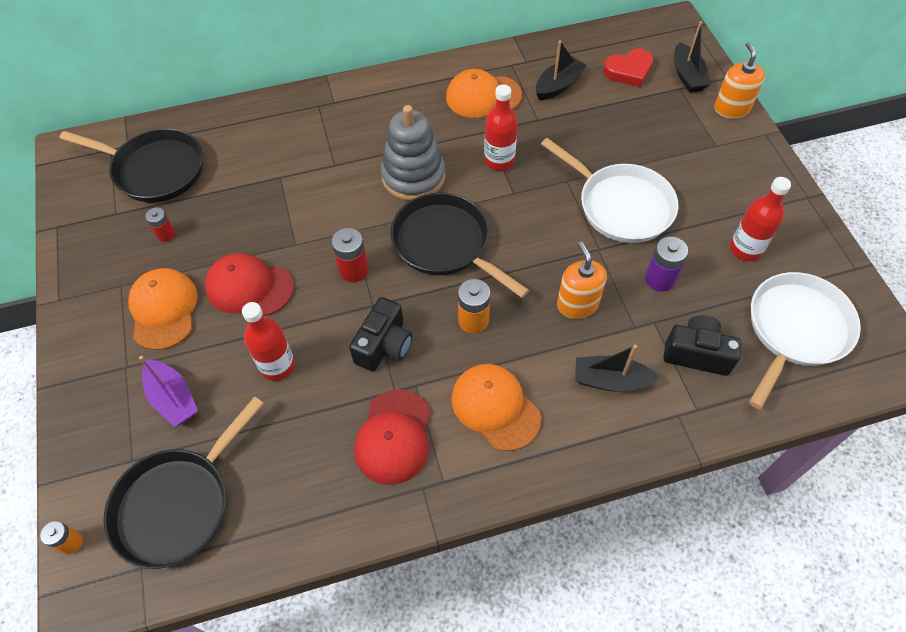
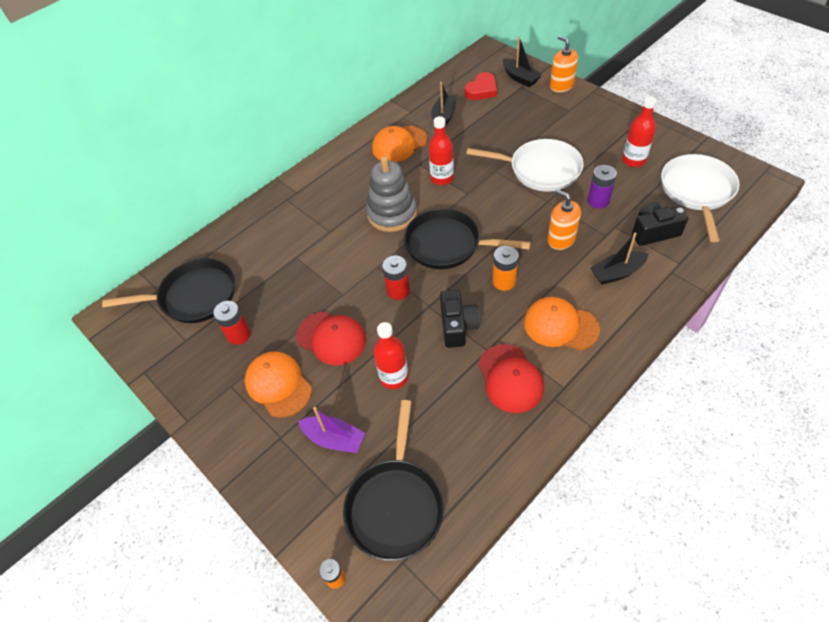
camera: 25 degrees left, 5 degrees down
red battery [145,207,175,242] -> red battery [213,301,251,345], size x1.55
red cap [205,253,294,316] -> red cap turned 135 degrees counterclockwise [296,311,366,366]

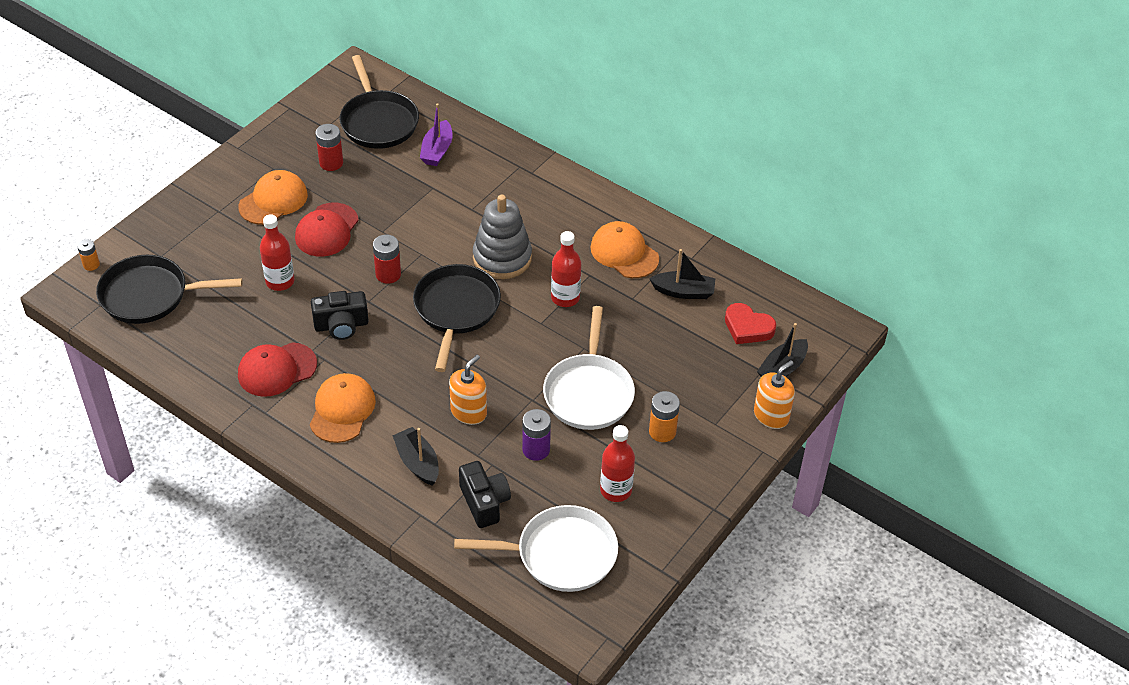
camera: 75 degrees right, 5 degrees down
purple boat [298,407,366,453] -> purple boat moved to [420,103,452,166]
orange battery [492,246,519,291] -> orange battery moved to [649,391,680,442]

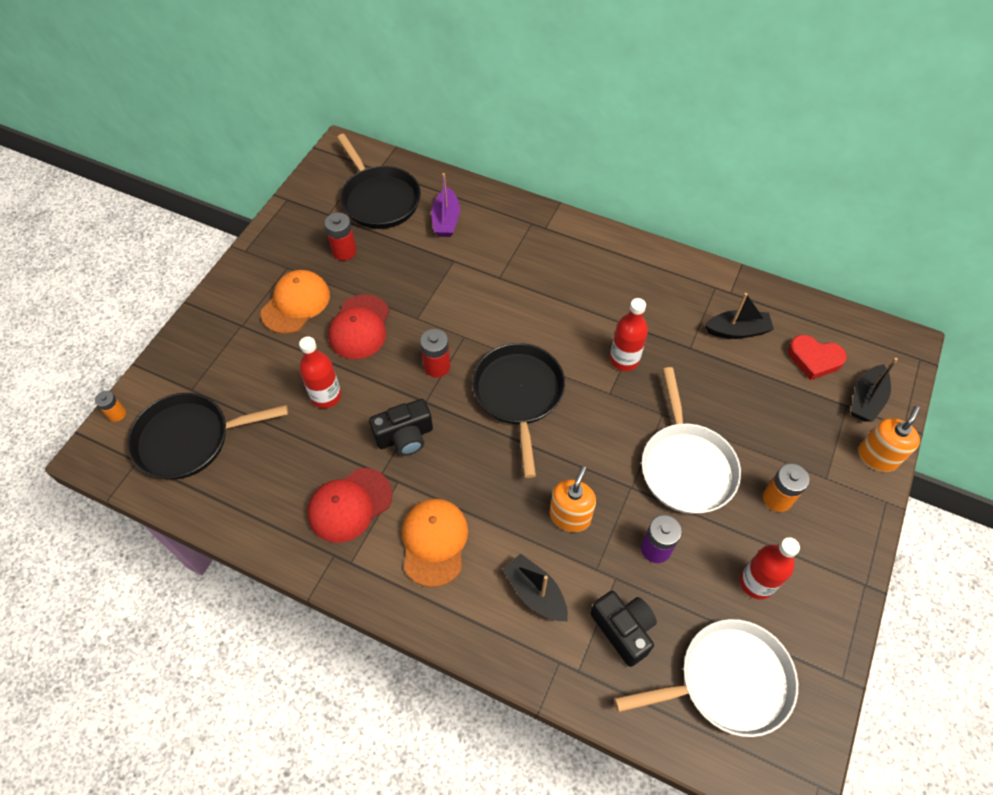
camera: 10 degrees left, 10 degrees up
grey stacking toy [473,194,532,279] -> none
orange cap [590,221,659,278] -> none

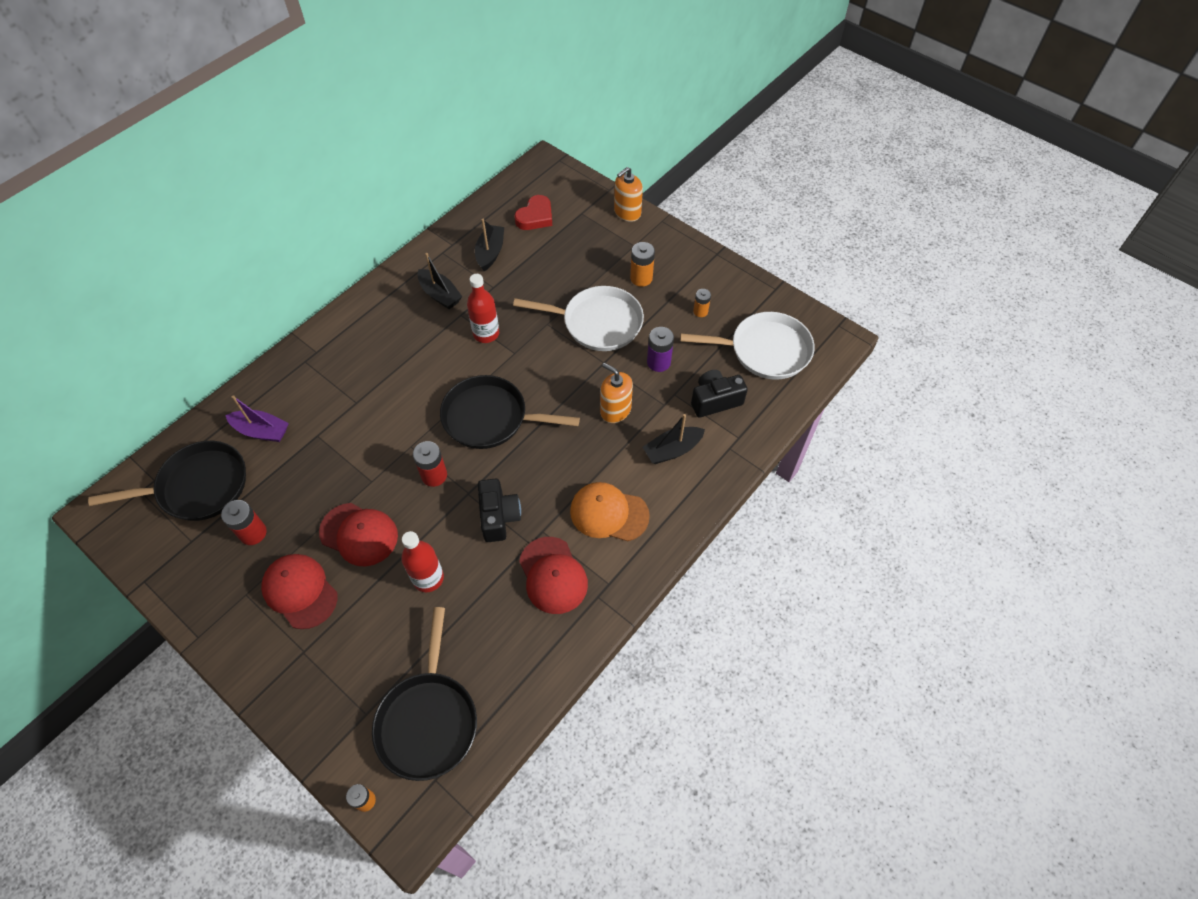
camera: 75 degrees left, 0 degrees up
orange cap [261,270,330,334] -> red cap [261,554,338,629]
white pan [615,619,798,737] -> white pan turned 90 degrees clockwise [680,312,815,380]
red bottle [740,537,800,600] -> orange battery [693,289,711,317]
black boat [851,358,898,422] -> black boat moved to [417,253,462,309]
orange soap dispenser [858,406,920,472] -> orange soap dispenser turned 90 degrees counterclockwise [614,167,643,222]

